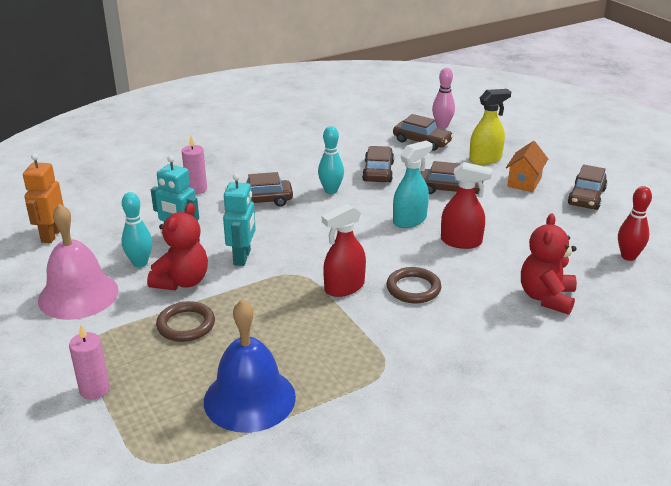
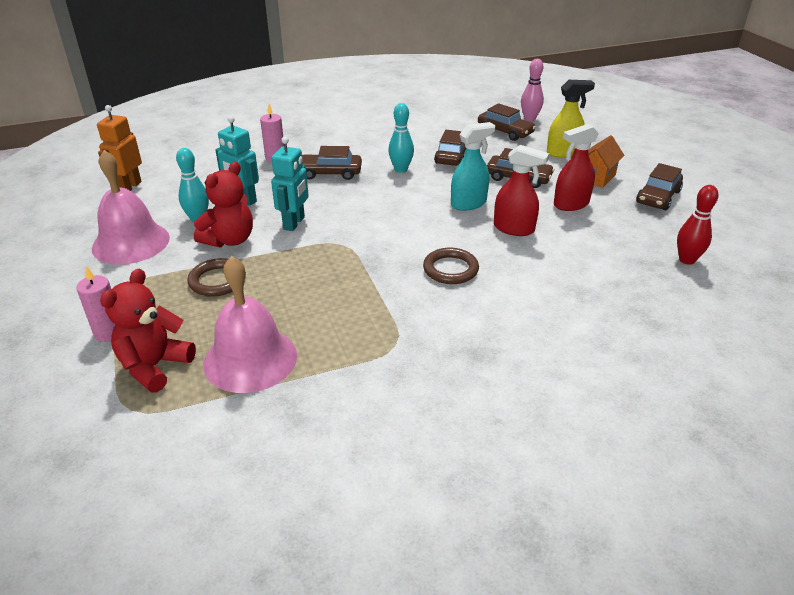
camera: 10 degrees right, 5 degrees up
blue bell [204,299,296,433] -> pink bell [203,256,297,393]
red spray bottle [322,204,366,297] -> red spray bottle moved to [554,124,599,211]
red teddy bear [521,213,577,315] -> red teddy bear moved to [100,269,196,393]

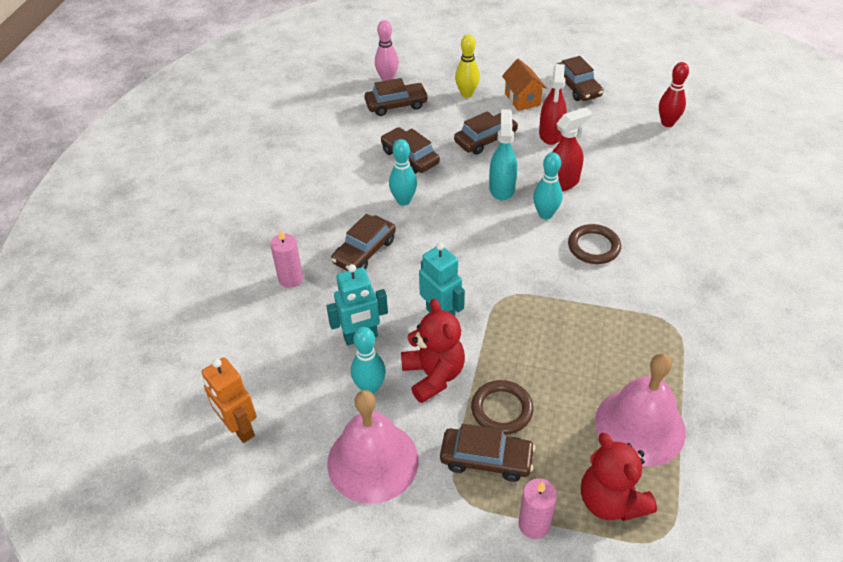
camera: 55 degrees left, 10 degrees up
yellow spray bottle [547,80,595,158] -> yellow bowling pin [455,34,480,98]
none -> brown car [440,424,535,482]
none -> turquoise bowling pin [533,152,563,219]

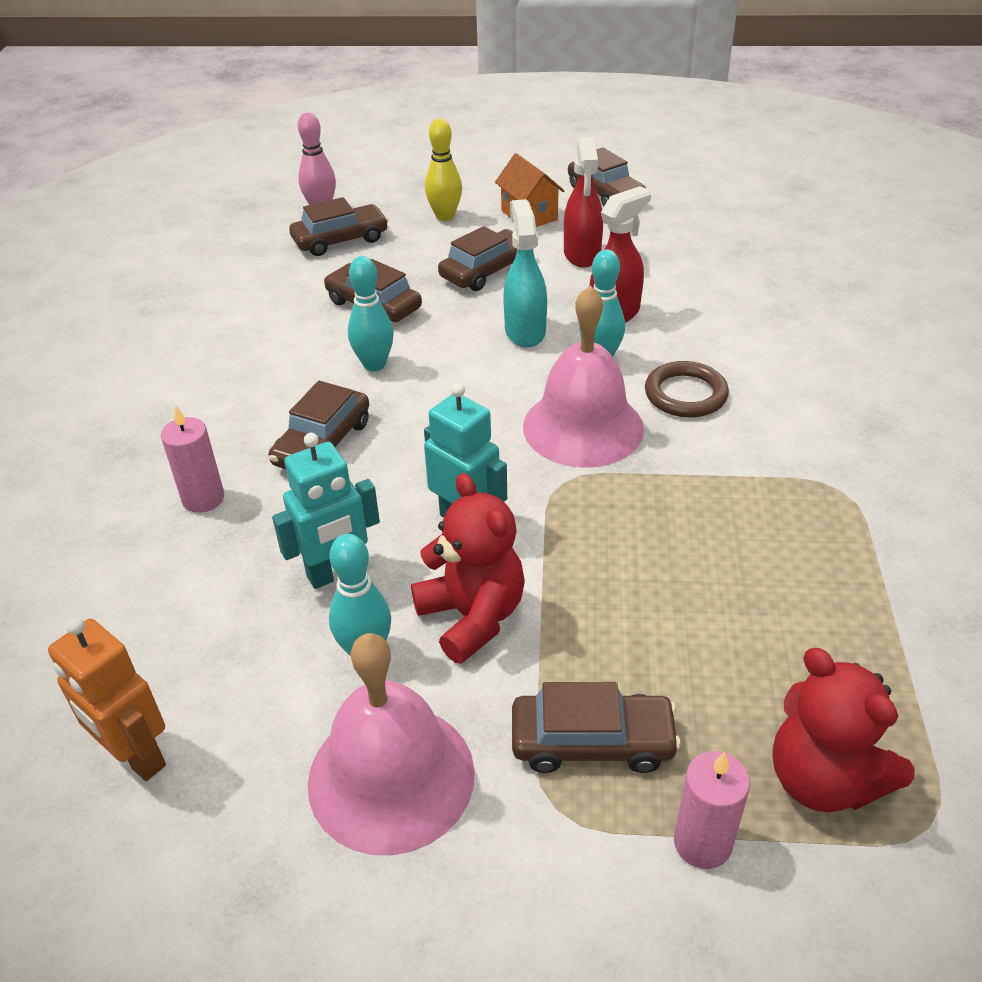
camera: 10 degrees left, 5 degrees down
brown ring [471,380,534,435] -> none
pink bell [595,353,686,467] -> pink bell moved to [523,285,644,468]
red bowling pin [659,62,689,127] -> none

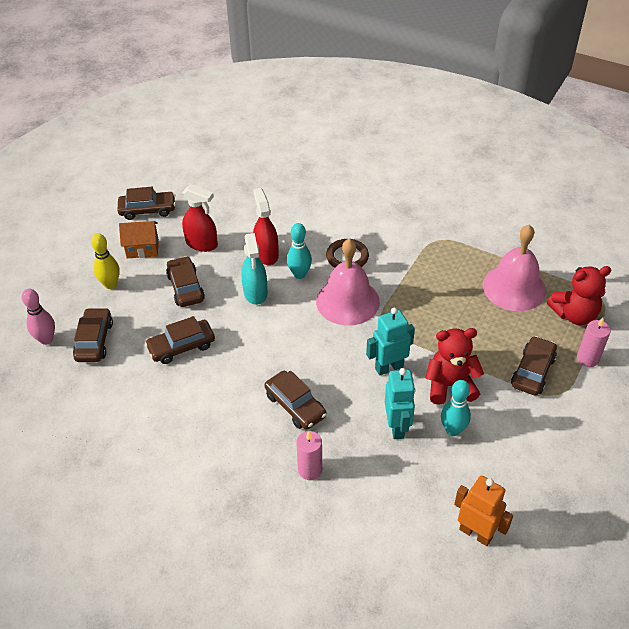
camera: 65 degrees left, 5 degrees up
orange robot [48,617,166,781] -> orange robot turned 120 degrees counterclockwise [454,476,513,546]
pink bell [308,633,475,855] -> pink bell moved to [483,224,546,311]
turquoise bowling pin [348,256,394,371] -> none
turquoise spray bottle [503,199,547,347] -> turquoise spray bottle turned 120 degrees counterclockwise [241,233,268,305]

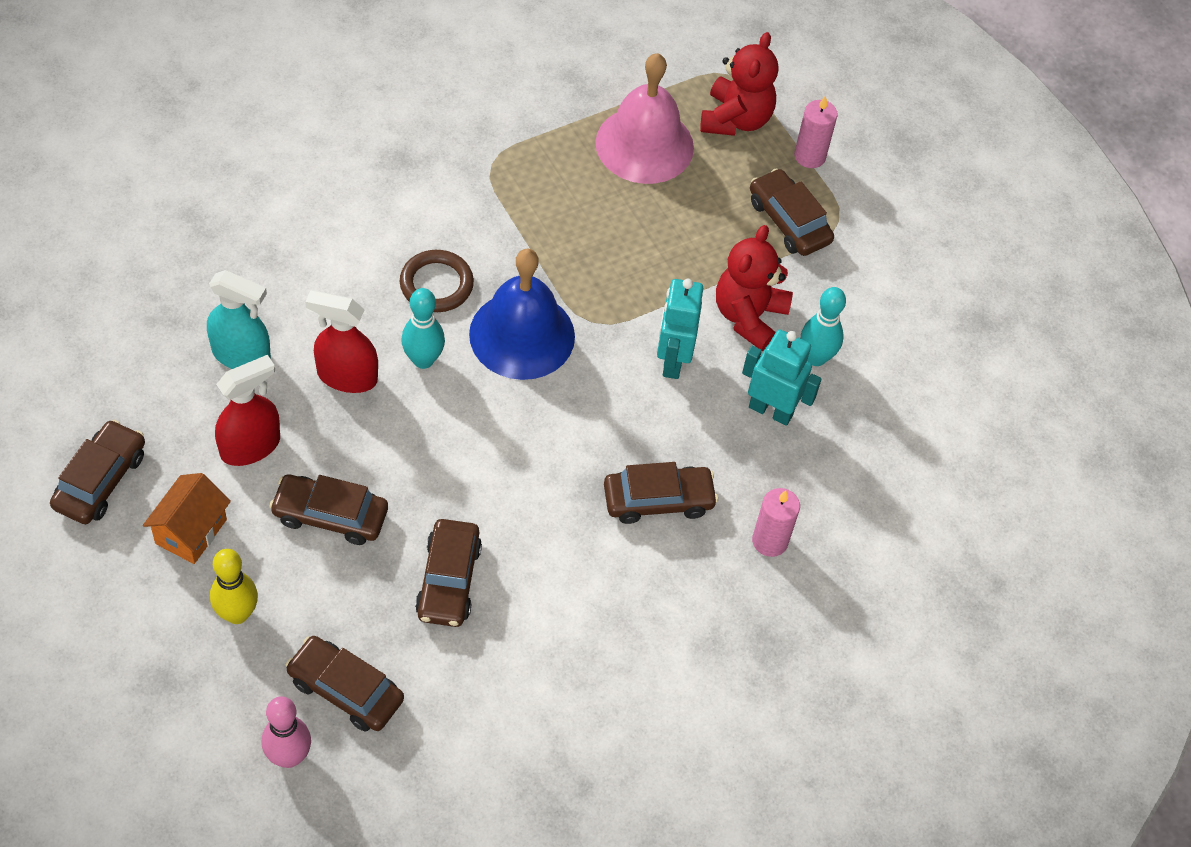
camera: 65 degrees left, 10 degrees up
turquoise spray bottle [241,233,268,305] -> turquoise spray bottle moved to [207,270,271,369]
pink bell [316,238,380,326] -> blue bell [469,249,575,380]
orange robot [454,476,513,546] -> none

